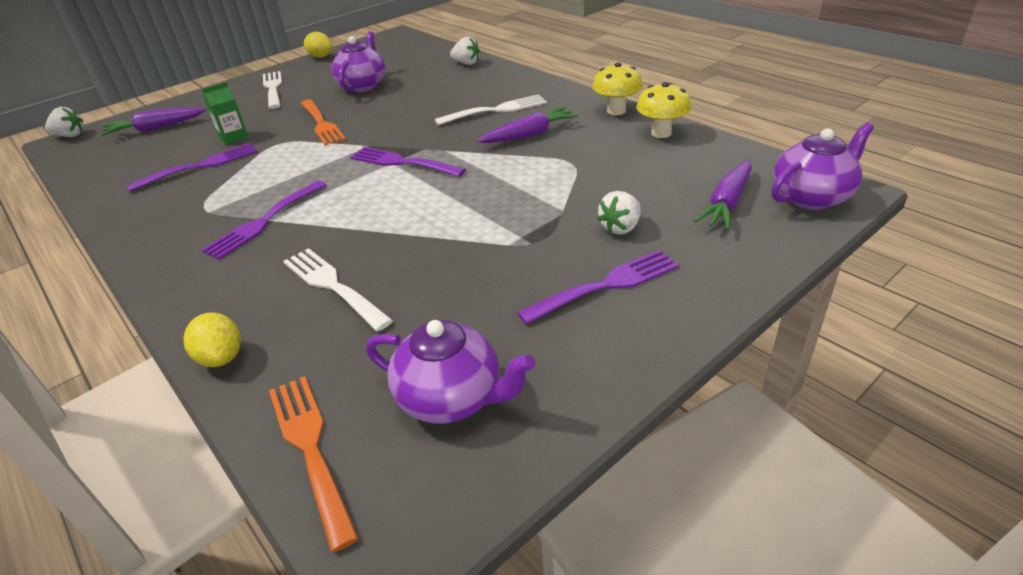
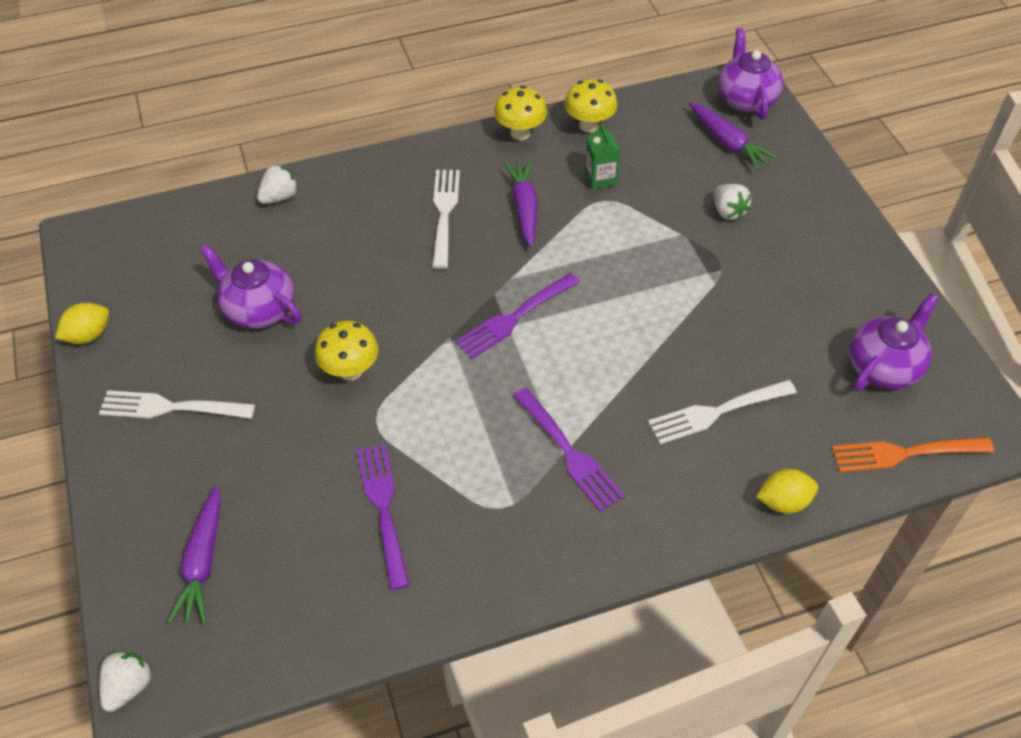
camera: 70 degrees left, 15 degrees up
green carton [202,82,248,145] -> green carton moved to [585,123,621,190]
orange fork [301,99,346,146] -> yellow mushroom [315,321,378,381]
purple fork [517,250,679,324] -> none

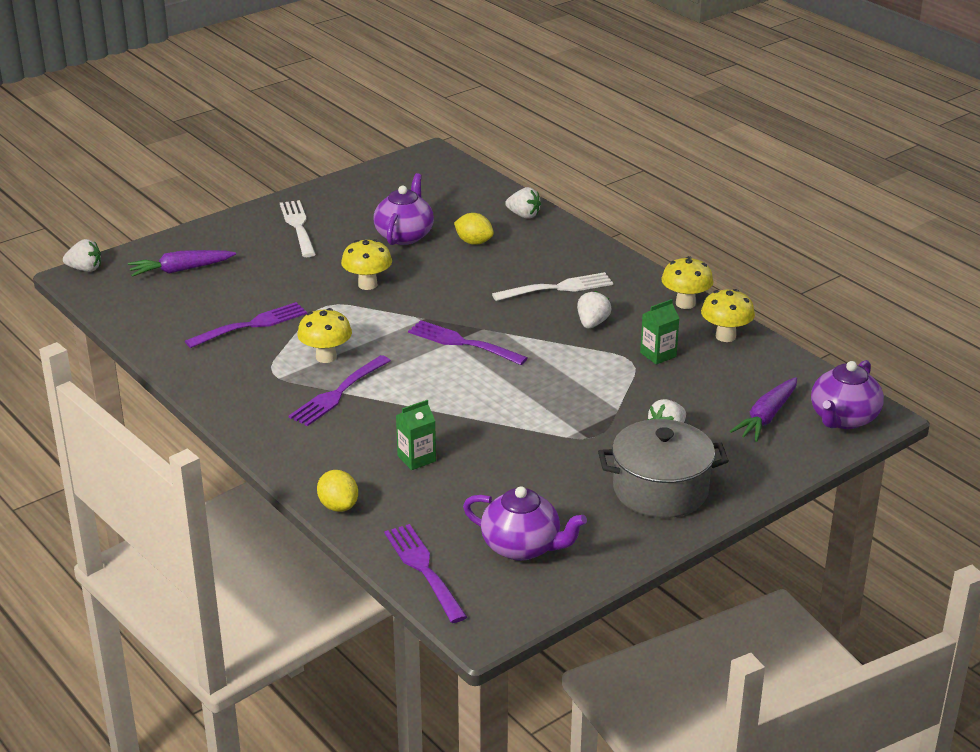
camera: 70 degrees right, 20 degrees down
yellow lemon [55,303,109,344] -> yellow lemon moved to [454,213,494,245]
purple carrot [503,160,538,247] -> white strawberry [577,291,611,329]
white fork [648,380,797,444] -> green carton [396,400,436,470]
purple teapot [718,28,783,119] -> purple teapot turned 150 degrees clockwise [811,360,884,429]
orange fork [832,437,994,472] -> purple fork [384,524,467,623]
none -> yellow mushroom [297,308,352,363]
none -> grey pot [598,419,729,518]

